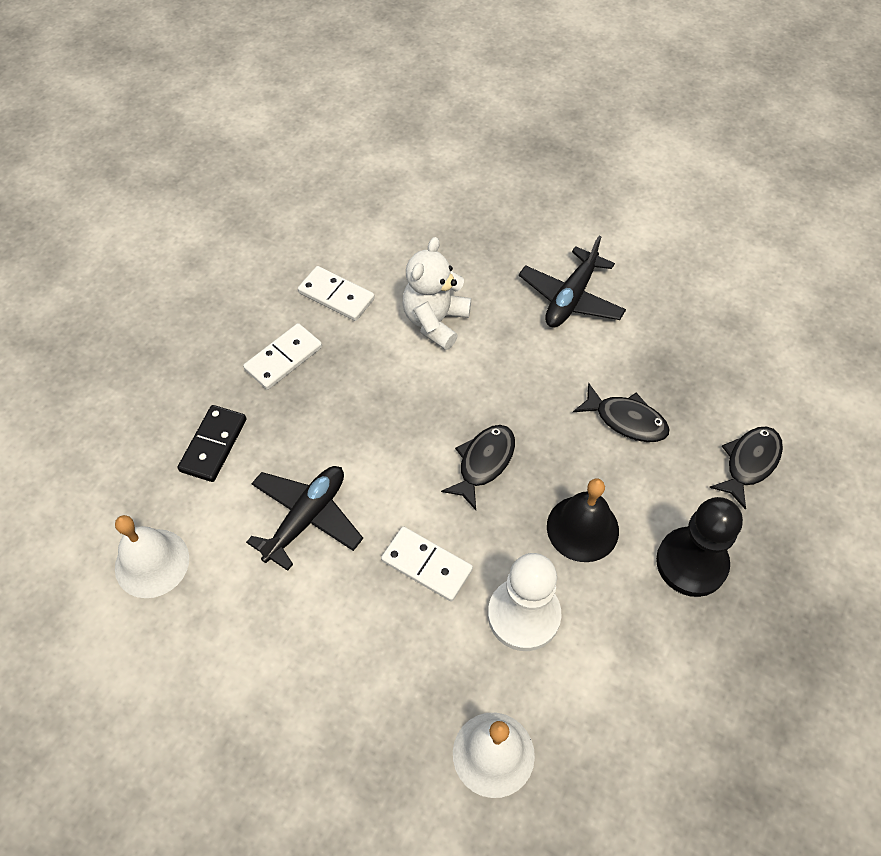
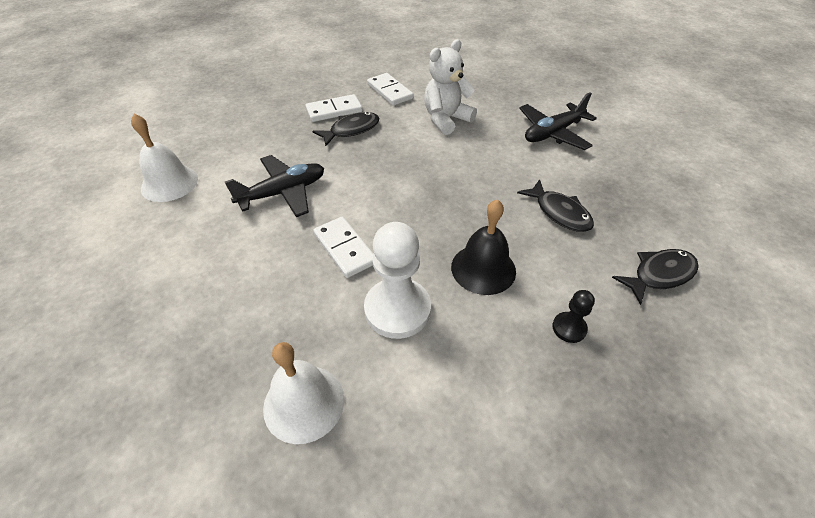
camera: 25 degrees right, 10 degrees down
black domino [178,405,246,482] -> none
black fish [441,425,515,510] -> black fish moved to [312,112,380,146]
black pawn [656,497,743,597] -> black pawn [552,290,595,343], size x0.49

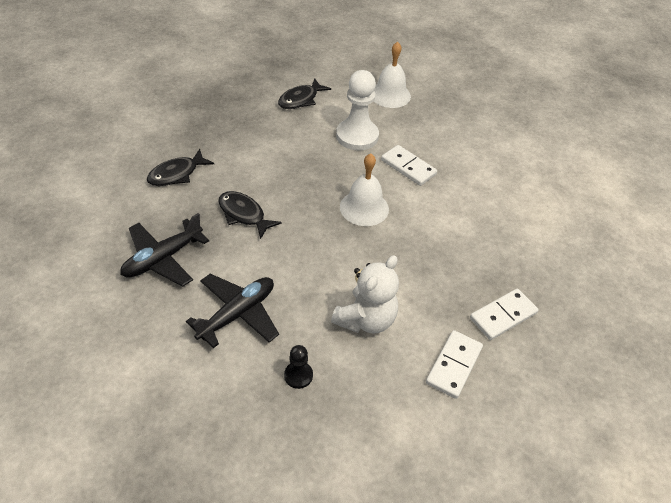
camera: 165 degrees right, 0 degrees up
white bell [131,114,198,202] -> white bell moved to [340,153,389,226]
black plane [225,155,324,217] -> black plane moved to [120,213,209,287]
black fish [312,112,380,146] -> black fish moved to [278,79,331,109]
white domino [367,73,414,106] -> white domino turned 75 degrees clockwise [426,330,483,399]
black bell [451,199,516,295] -> none
black pawn [552,290,595,343] -> black pawn moved to [284,345,313,389]

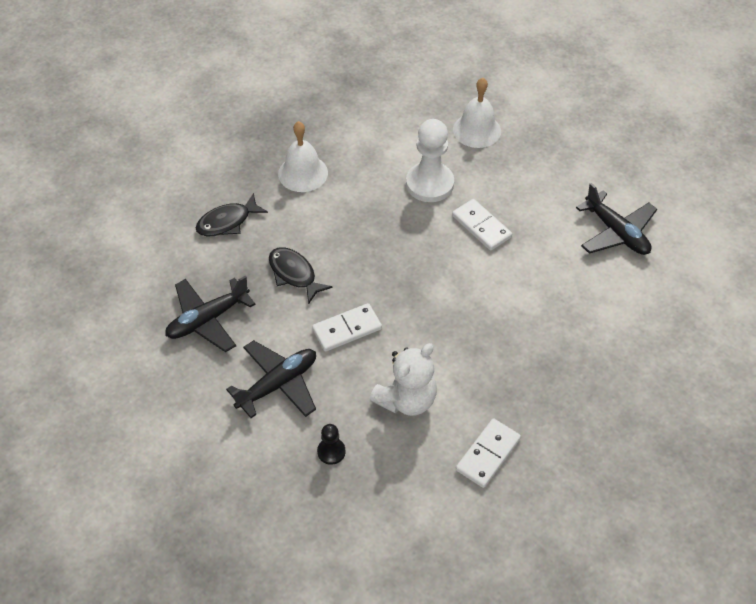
camera: 10 degrees right, 5 degrees up
black fish [278,79,331,109] -> none
white bell [340,153,389,226] -> white bell moved to [278,121,328,192]
white domino [470,289,538,340] -> white domino moved to [312,303,382,352]
none -> black plane [576,183,657,255]

